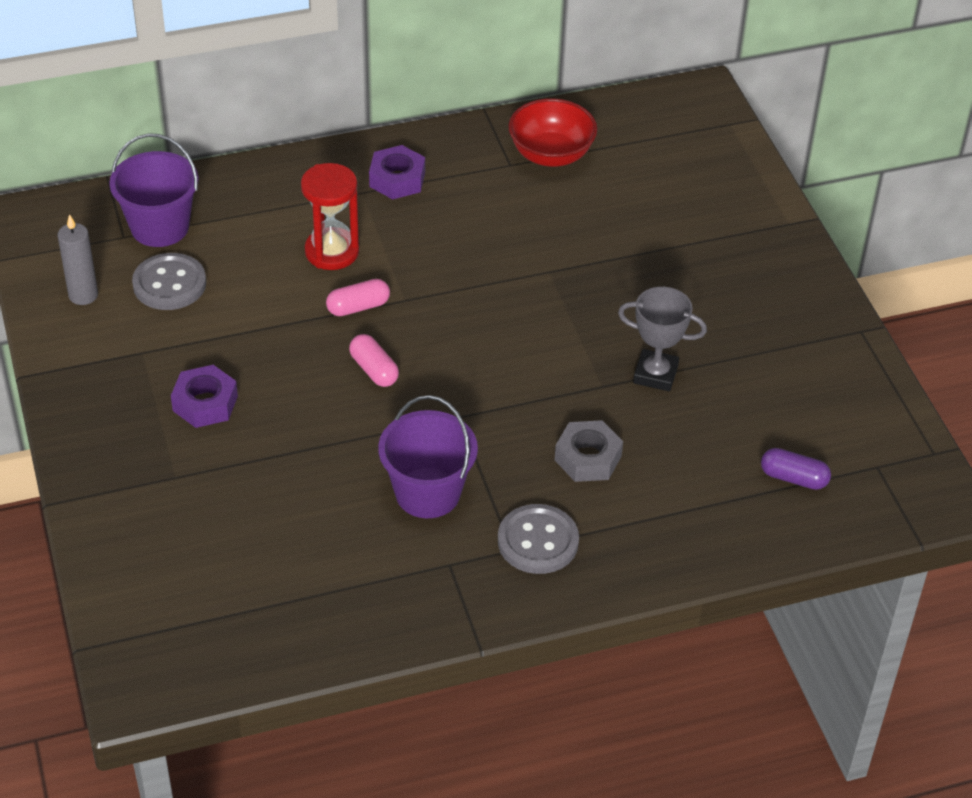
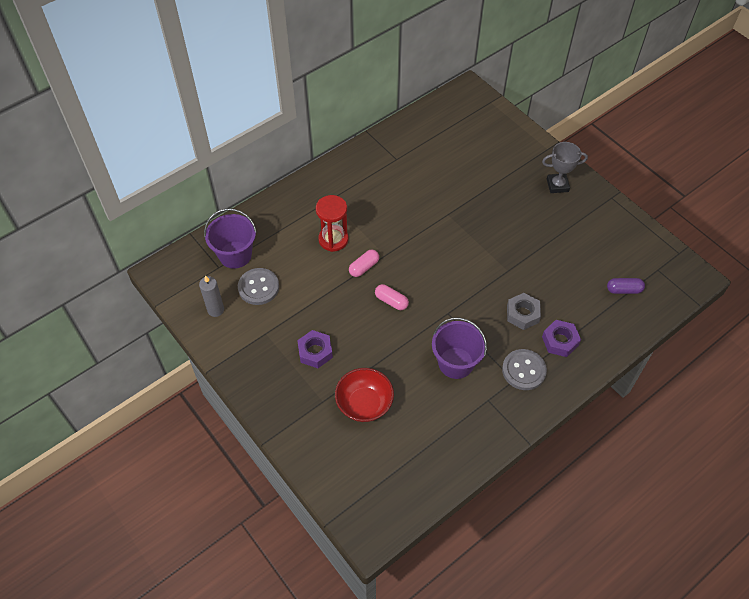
camera: 20 degrees left, 10 degrees up
purple nut [369,145,425,199] -> purple nut moved to [542,320,581,357]
red bowl [508,98,597,167] -> red bowl moved to [335,368,394,422]
grey trophy [618,287,707,391] -> grey trophy moved to [542,142,588,193]

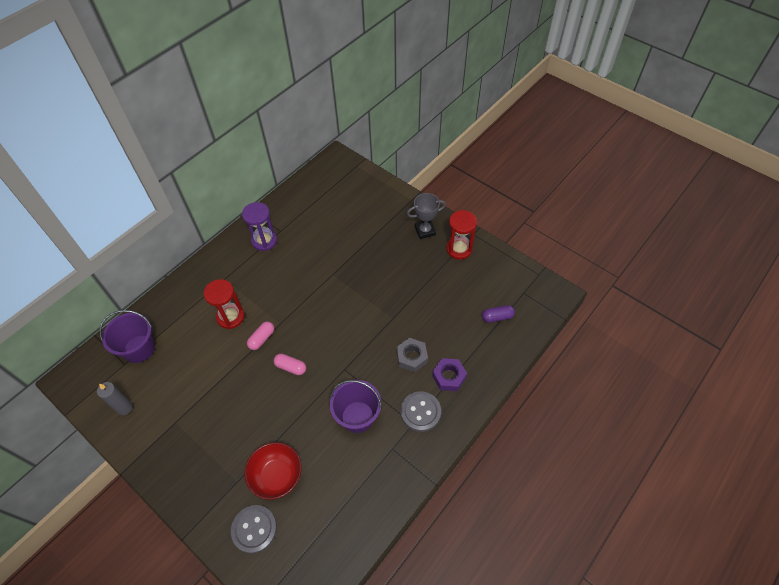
camera: 10 degrees left, 0 degrees up
grey button [238,268,279,305] -> grey button moved to [231,505,277,554]
purple nut [297,330,333,368] -> none
none -> purple hourglass [242,202,277,251]
none -> red hourglass [446,210,477,260]

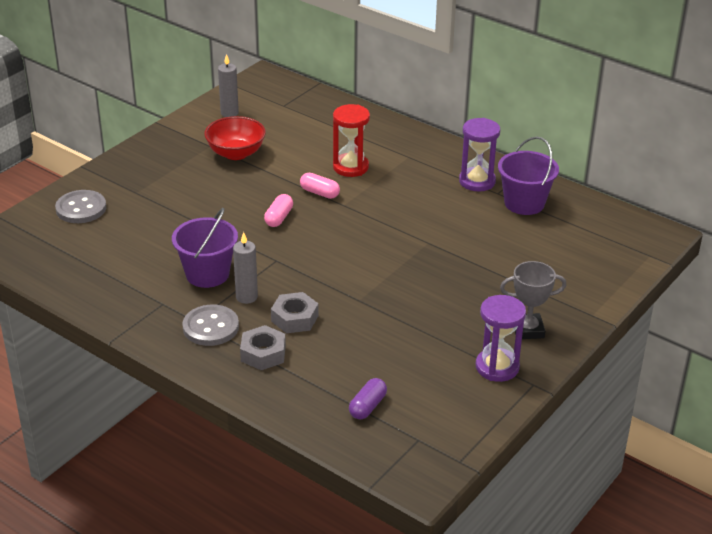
camera: 85 degrees right, 20 degrees down
purple bucket [100,310,155,363] -> purple bucket moved to [498,136,559,215]
red bowl [244,442,302,500] -> red bowl moved to [204,116,266,160]
grey trophy [407,193,446,239] -> grey trophy turned 75 degrees counterclockwise [500,261,566,339]
purple nut [432,358,467,391] -> grey nut [240,325,286,370]
red hourglass [446,210,477,260] -> purple hourglass [476,295,526,382]
purple capsule [482,305,515,323] -> purple capsule turned 45 degrees clockwise [349,378,387,419]
none -> grey candle [233,232,258,304]

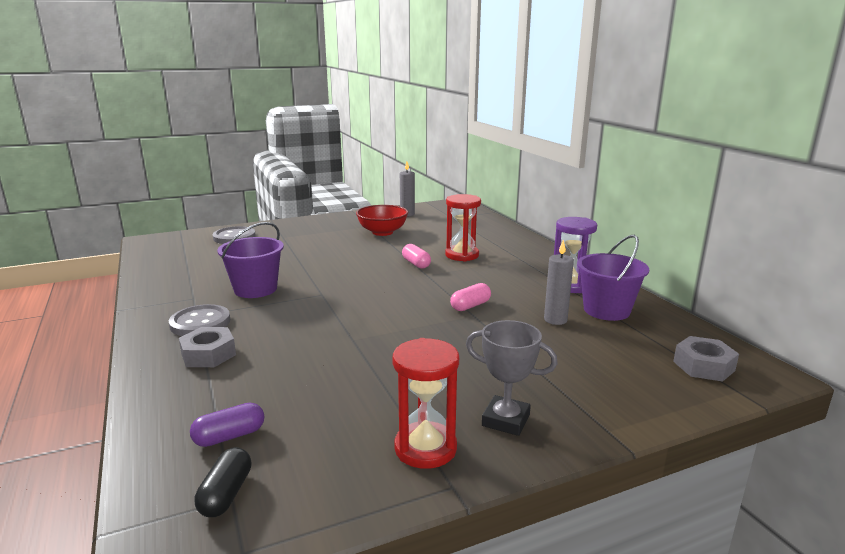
camera: 30 degrees right, 15 degrees down
grey candle [233,232,258,304] -> grey candle moved to [544,240,574,325]
pink capsule [264,194,293,227] -> pink capsule moved to [450,283,491,311]
grey nut [271,292,319,333] -> grey nut moved to [673,336,739,382]
purple hourglass [476,295,526,382] -> red hourglass [392,338,459,469]
none -> black capsule [195,447,252,517]

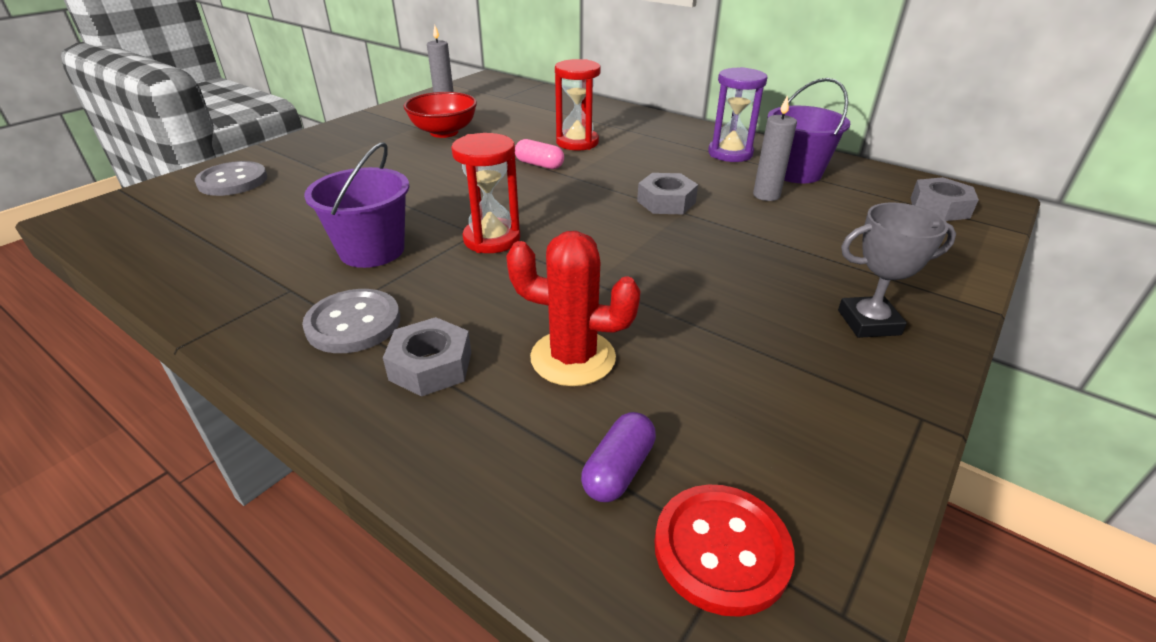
camera: 30 degrees left, 15 degrees up
black capsule [195,447,252,517] -> red button [654,484,795,617]
red hourglass [392,338,459,469] -> red hourglass moved to [451,133,520,253]
pink capsule [450,283,491,311] -> grey nut [637,173,698,214]
none -> red cactus [506,231,641,386]

